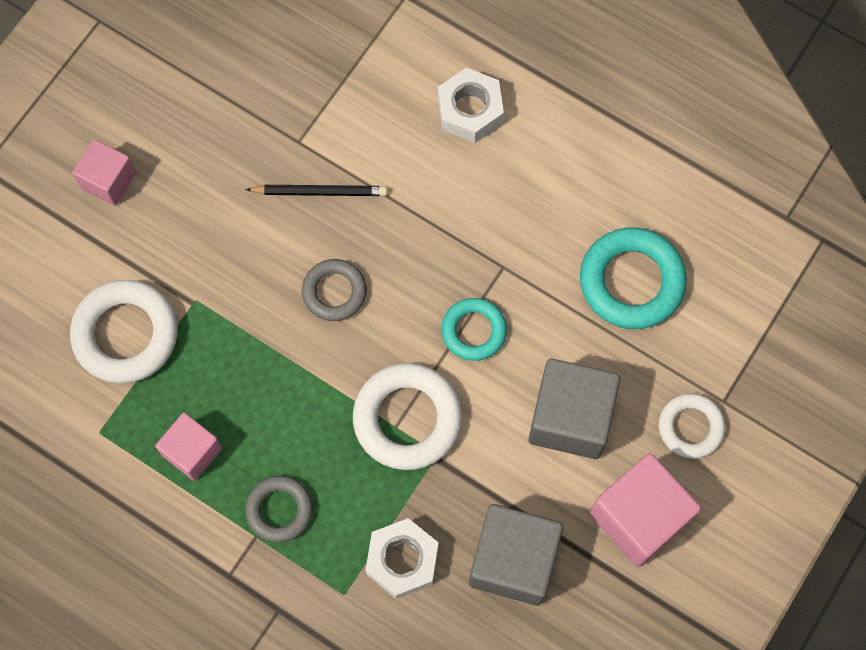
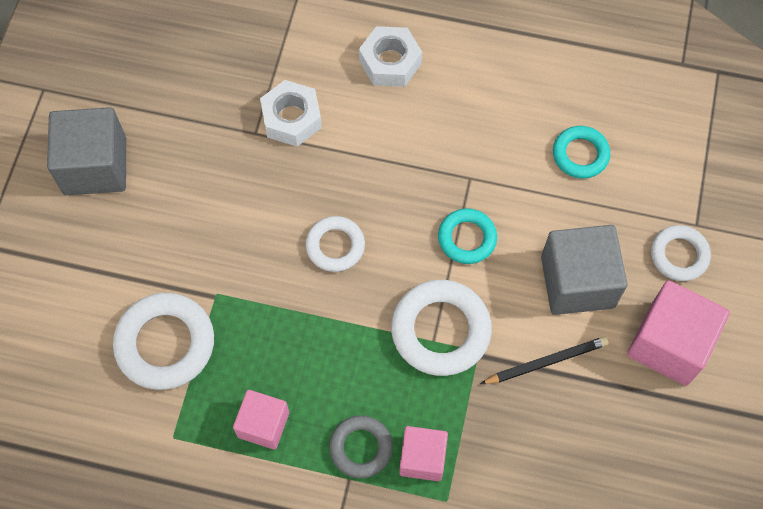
camera: 20 degrees left, 5 degrees down
pink cube [72,139,136,206] -> pink cube moved to [399,426,448,481]
black pencil [245,185,387,196] -> black pencil moved to [480,336,609,384]
grey ring [302,259,367,321] -> white ring [306,216,365,272]
white nut [365,518,439,599] -> white nut moved to [260,80,322,147]
grey cube [469,504,563,606] -> grey cube moved to [47,107,126,195]
turquoise ring [580,227,687,329] -> turquoise ring [553,126,610,178], size x0.61

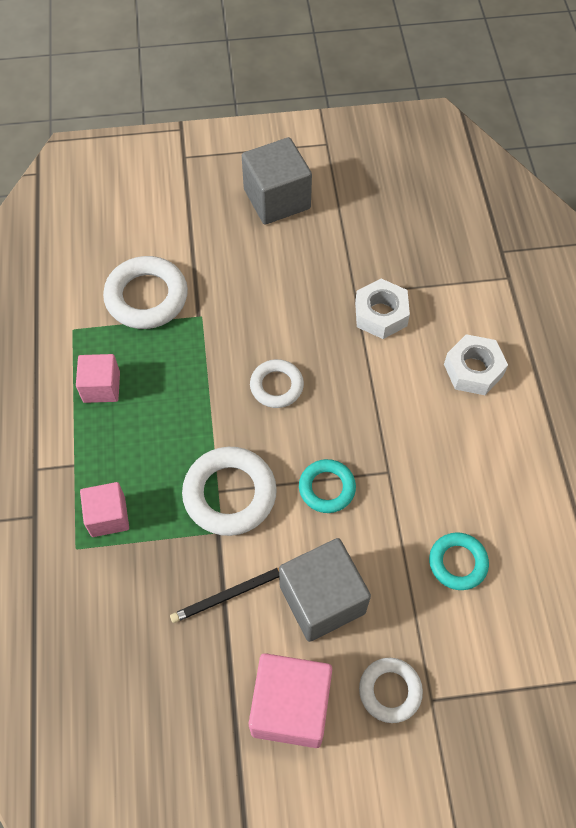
camera: 70 degrees right, 5 degrees down
grey ring [329,415,393,478] -> none
black pencil [480,336,609,384] -> black pencil turned 105 degrees clockwise [170,568,279,623]

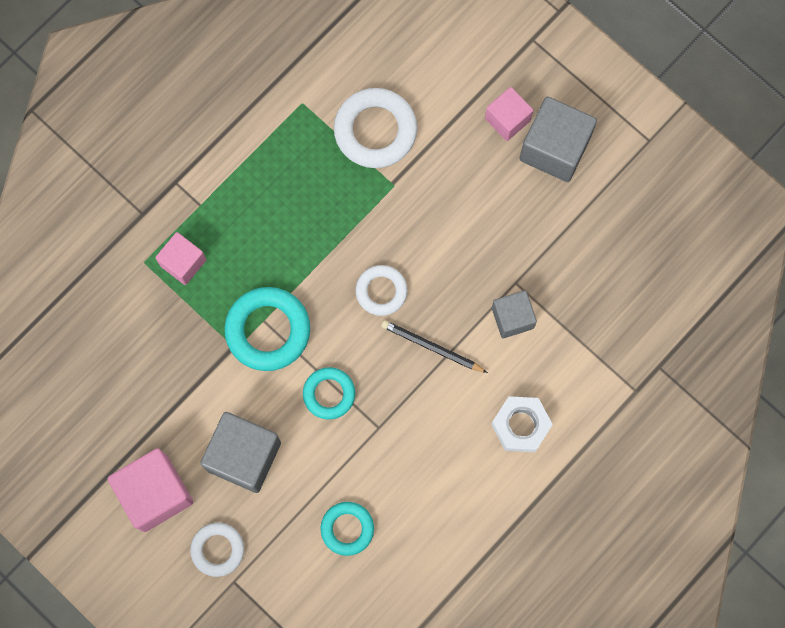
camera: 50 degrees right, 15 degrees up
pink cube [76,354,120,403] -> pink cube moved to [485,87,533,141]
black pencil [170,568,279,623] -> black pencil moved to [381,320,488,373]
white ring [182,447,277,536] -> turquoise ring [224,287,310,371]
white nut [355,279,410,339] -> grey cube [492,290,537,338]

